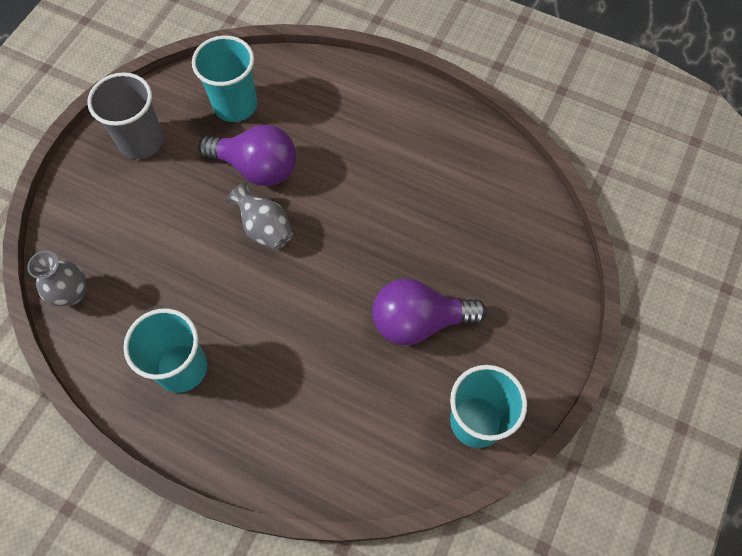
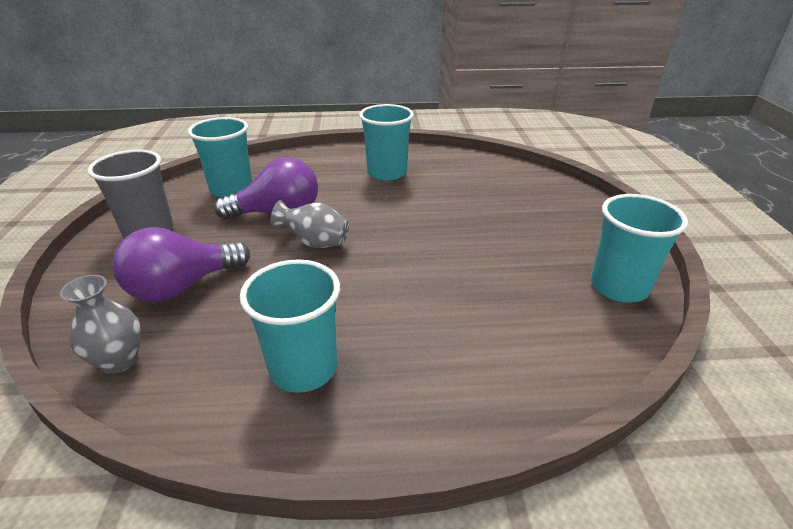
camera: 30 degrees left, 30 degrees down
purple light bulb [372,279,487,345] -> purple light bulb moved to [112,227,250,302]
none -> turquoise cup [359,104,414,181]

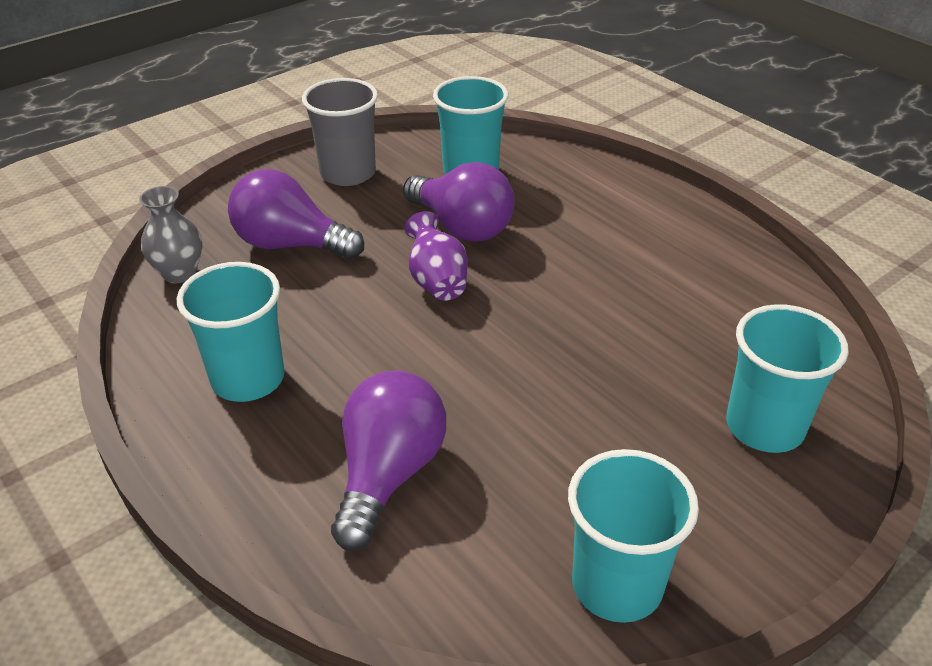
camera: 55 degrees right, 5 degrees up
grey vase [271,200,349,248] -> purple vase [405,211,468,301]
turquoise cup [359,104,414,181] -> turquoise cup moved to [726,304,849,453]
none -> purple light bulb [331,370,446,550]

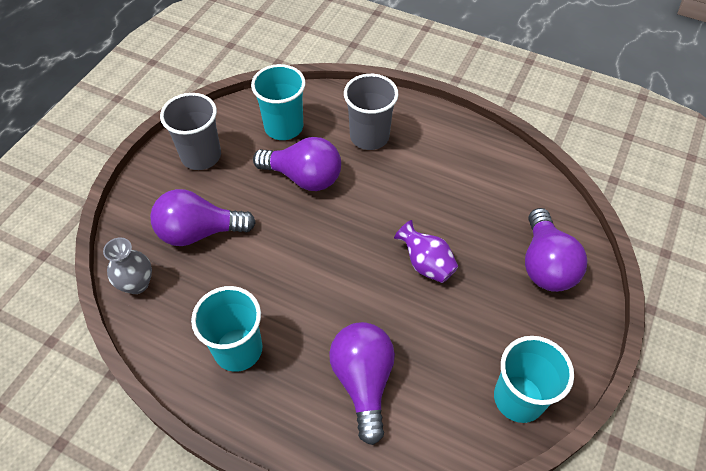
camera: 25 degrees left, 15 degrees up
purple vase [405,211,468,301] -> purple vase moved to [394,220,458,283]
turquoise cup [726,304,849,453] -> purple light bulb [525,208,587,292]
none -> grey cup [344,74,398,150]

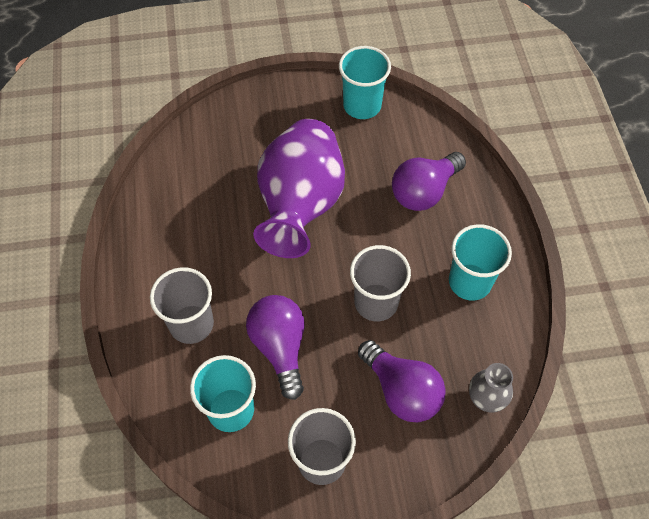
camera: 125 degrees left, 5 degrees up
purple vase [394,220,458,283] -> purple vase [253,119,345,258], size x2.29
purple light bulb [525,208,587,292] -> none
none -> grey cup [350,245,411,321]

